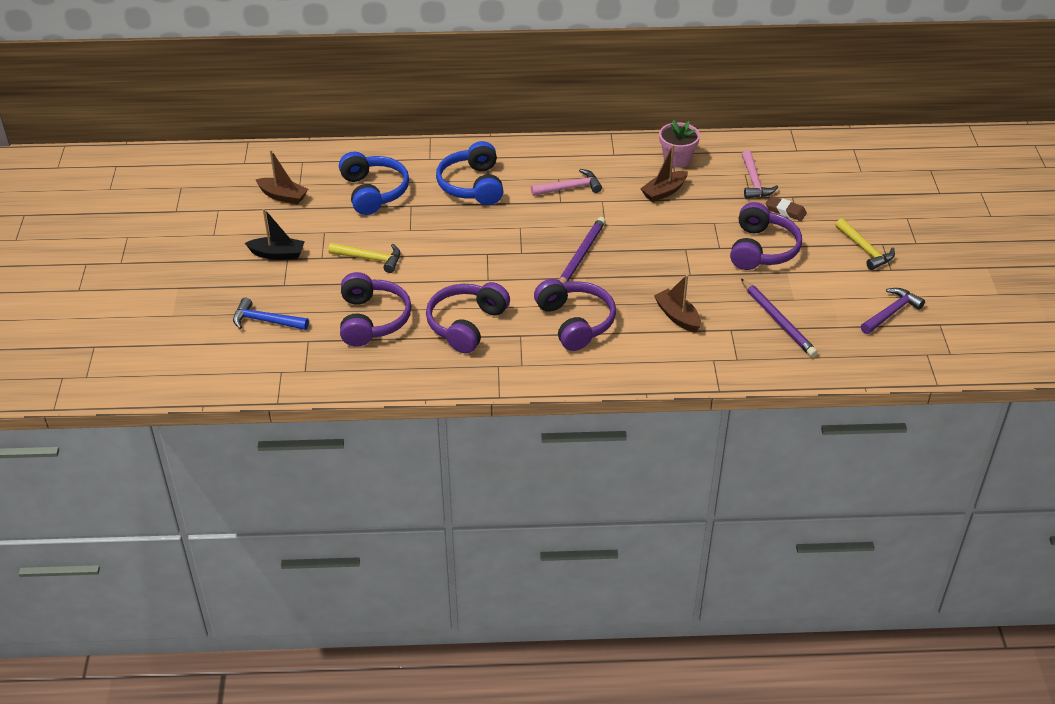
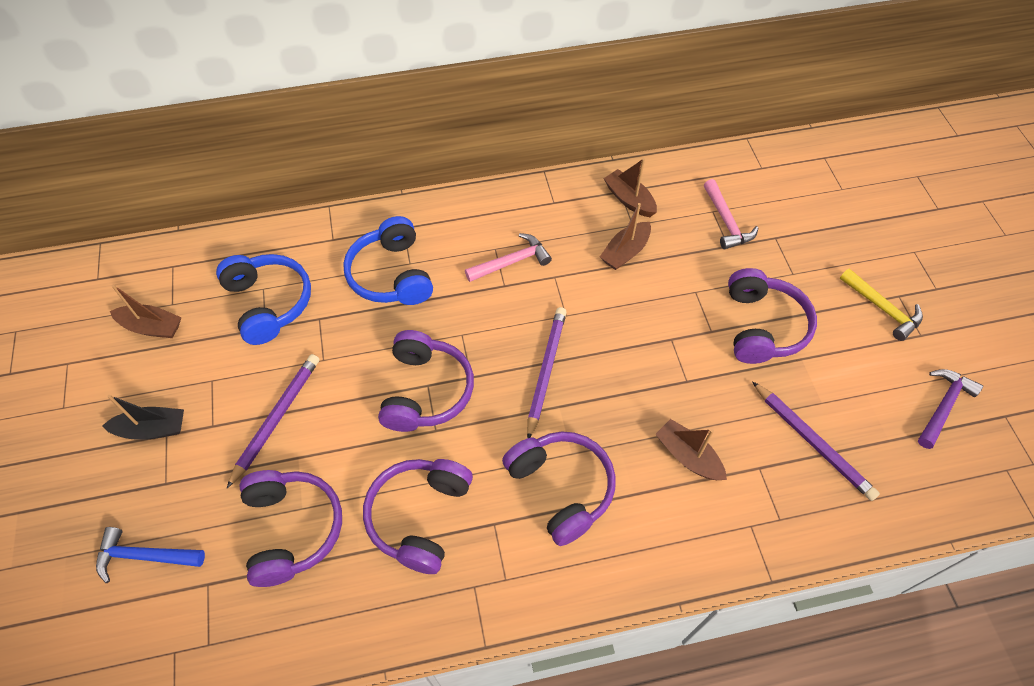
camera: 10 degrees left, 15 degrees up
yellow hammer [328,243,400,273] -> purple pencil [227,354,319,488]
pink flower pot [659,120,700,168] -> brown boat [603,158,657,217]
brown eraser [766,196,807,221] -> none
none -> purple headphones [378,330,474,432]

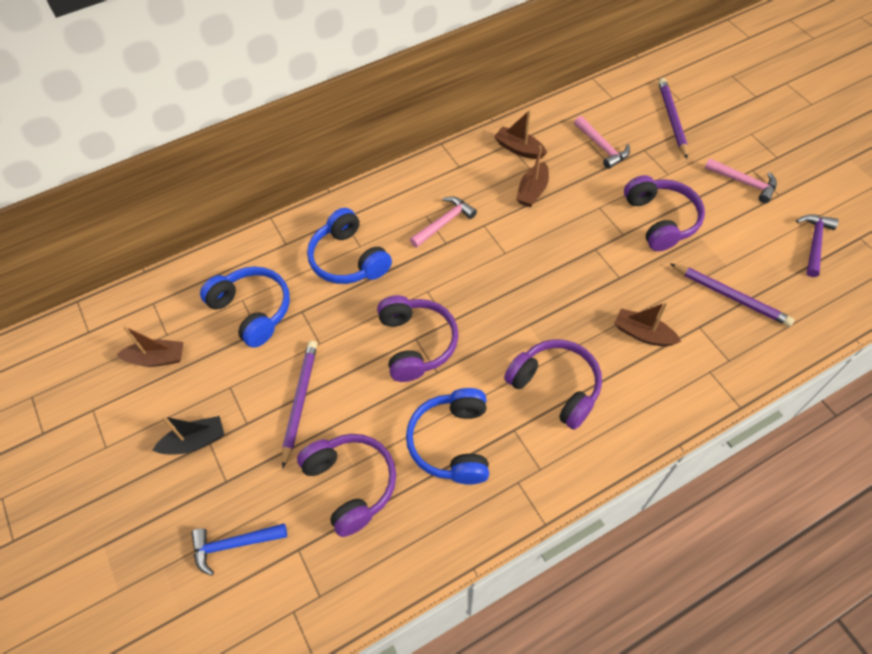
camera: 15 degrees left, 0 degrees up
purple headphones [363,459,473,574] -> blue headphones [406,388,489,485]
purple pencil [527,307,567,438] -> purple pencil moved to [658,78,688,159]
yellow hammer [840,268,923,341] -> pink hammer [705,158,777,203]

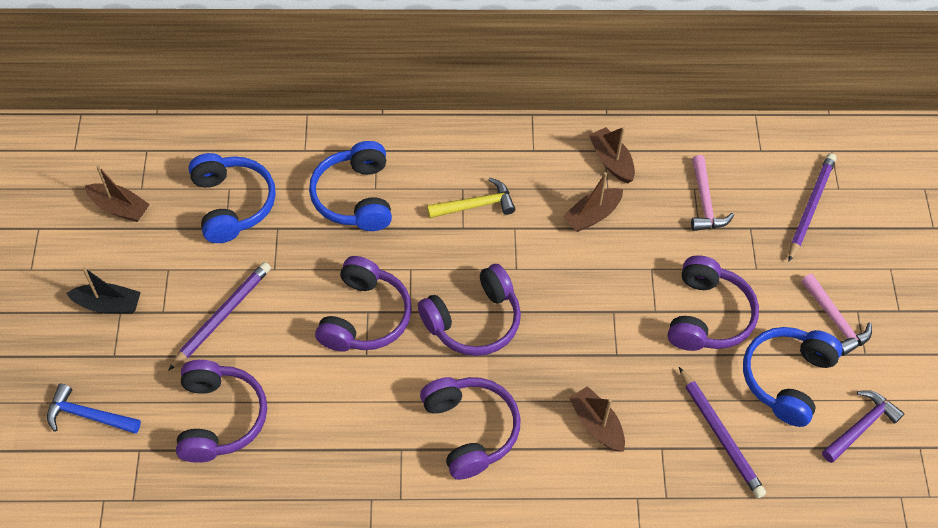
camera: 25 degrees right, 0 degrees up
blue headphones [406,388,489,485] -> blue headphones moved to [743,327,843,427]
pink hammer [410,197,477,248] -> yellow hammer [427,178,515,218]
none -> purple headphones [418,264,521,356]

